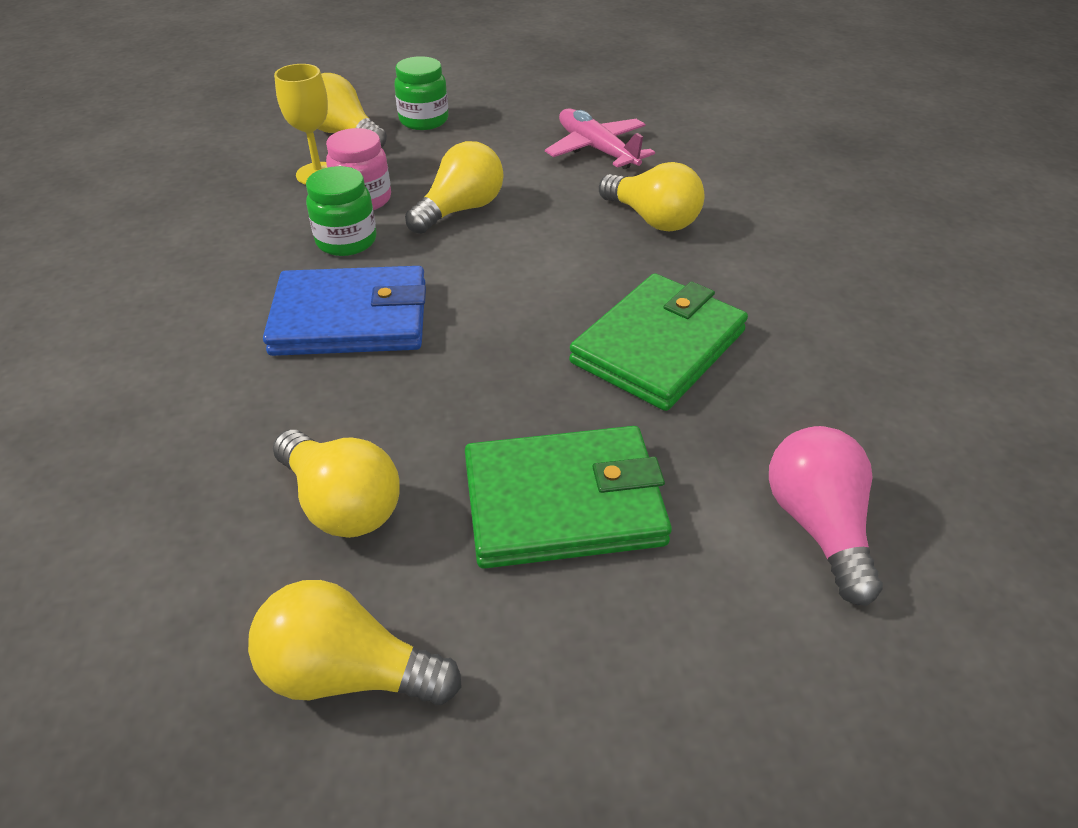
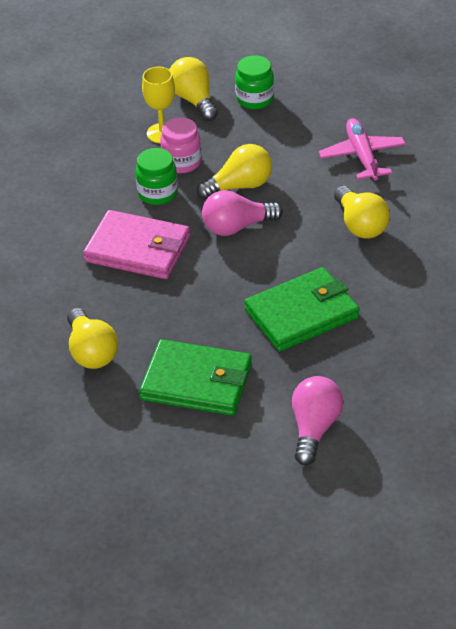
camera: 25 degrees right, 0 degrees up
yellow light bulb [248,580,462,705] -> none
blue wallet [263,266,426,356] -> pink wallet [83,210,190,279]
none -> pink light bulb [202,190,283,236]

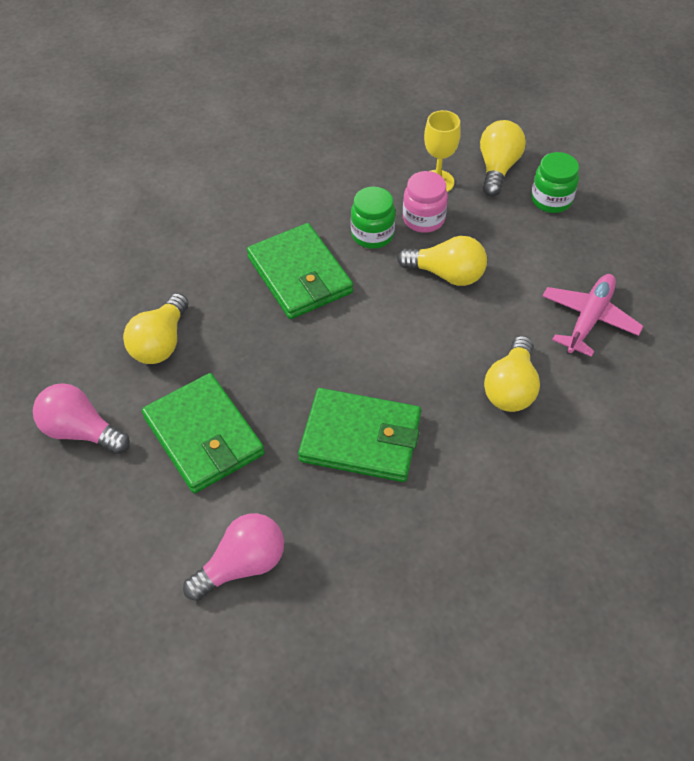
camera: 40 degrees right, 10 degrees up
pink wallet [83,210,190,279] -> green wallet [247,223,353,319]
pink light bulb [202,190,283,236] -> pink light bulb moved to [33,383,130,454]

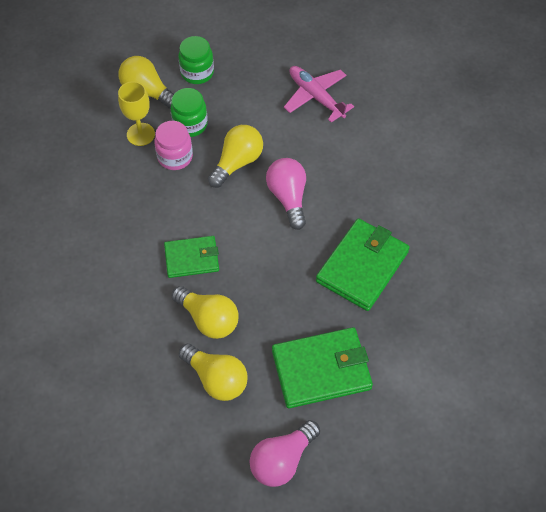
camera: 70 degrees left, 5 degrees up
pink light bulb [183,513,284,601] -> pink light bulb moved to [266,158,306,230]
green wallet [247,223,353,319] -> green wallet [164,236,219,278], size x0.63
green jar [351,186,396,249] -> green jar moved to [171,88,208,137]
yellow light bulb [484,336,540,412] -> yellow light bulb moved to [172,286,239,339]

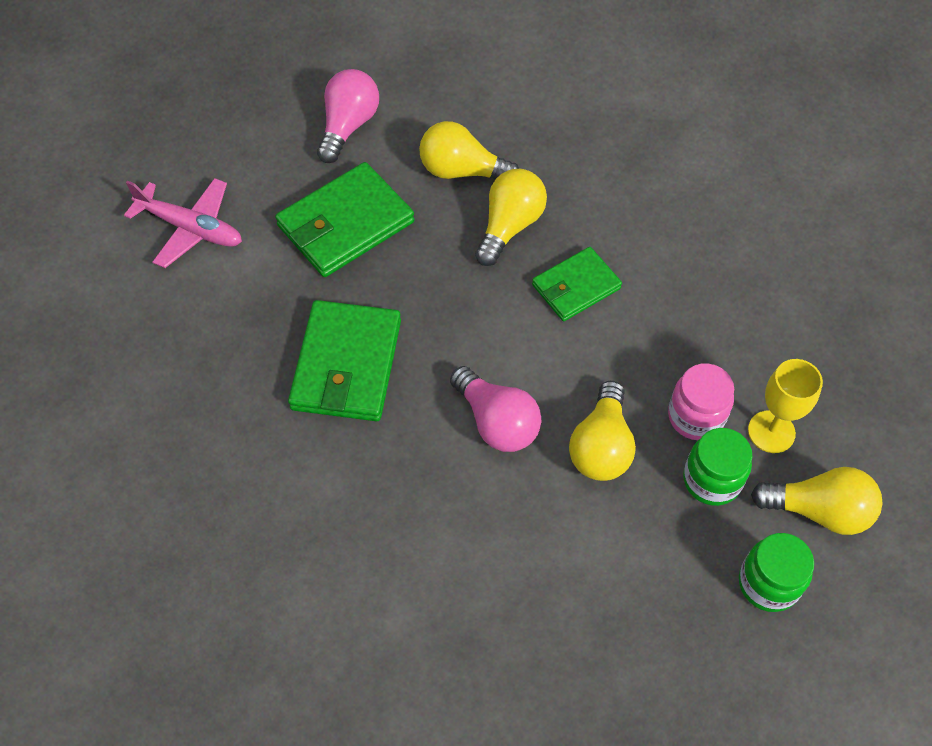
camera: 155 degrees right, 0 degrees up
yellow light bulb [172,286,239,339] -> yellow light bulb turned 105 degrees clockwise [475,169,547,266]
pink plane [284,66,354,123] -> pink plane moved to [124,178,242,268]

